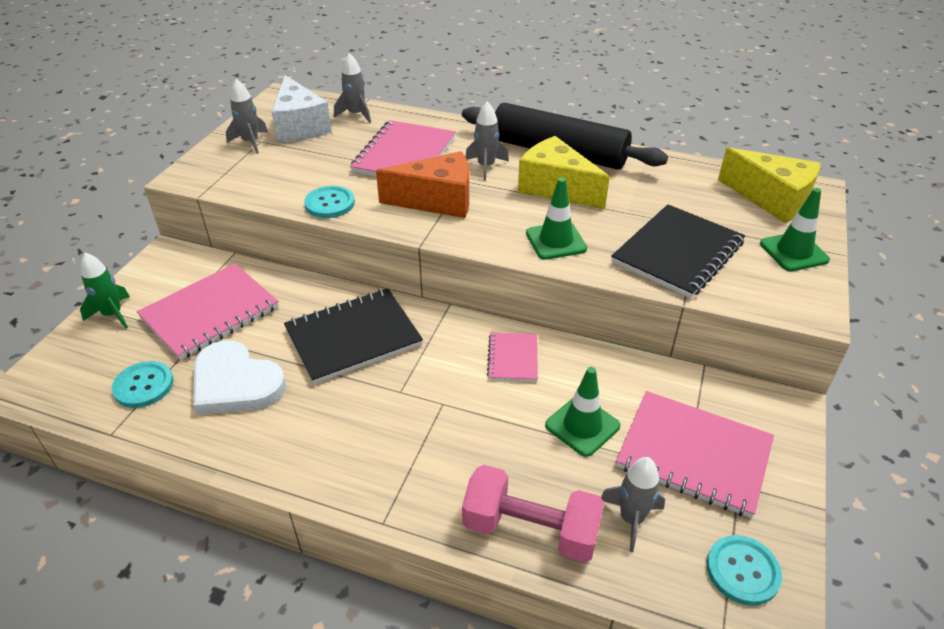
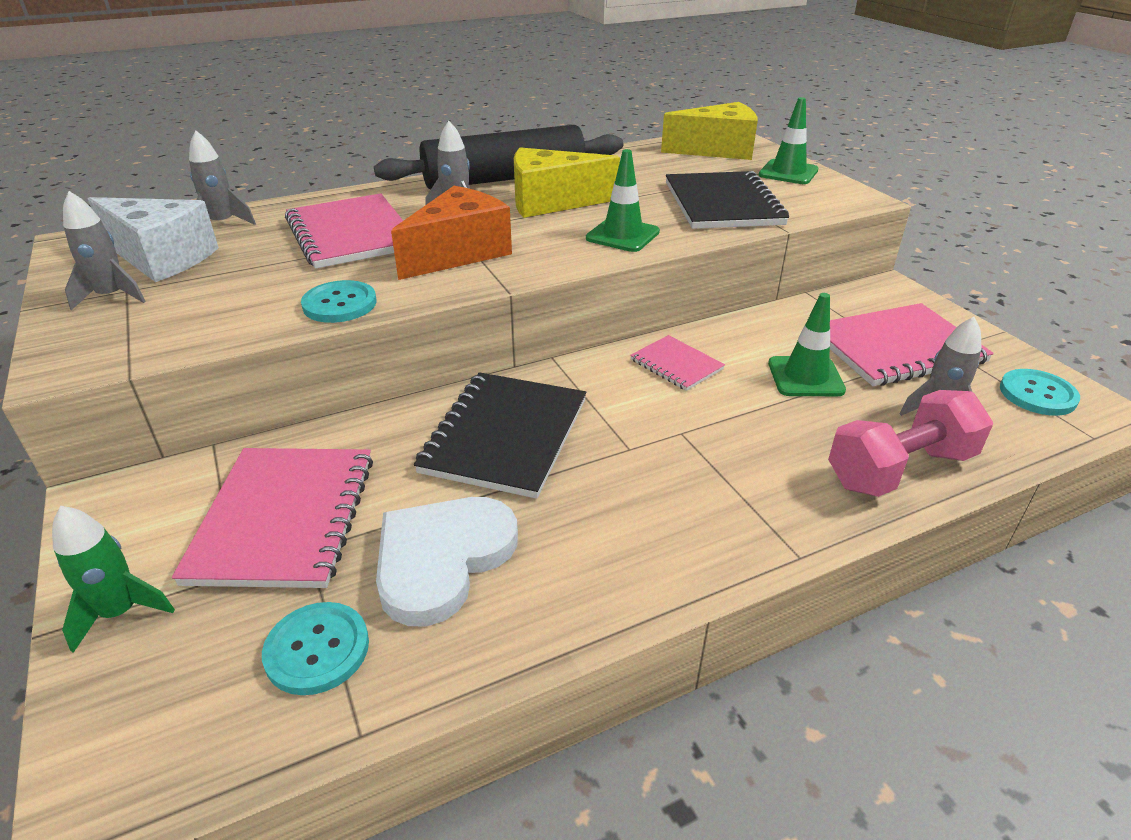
camera: 45 degrees left, 5 degrees down
white heart [193,340,286,415] -> white heart turned 135 degrees clockwise [376,497,518,627]

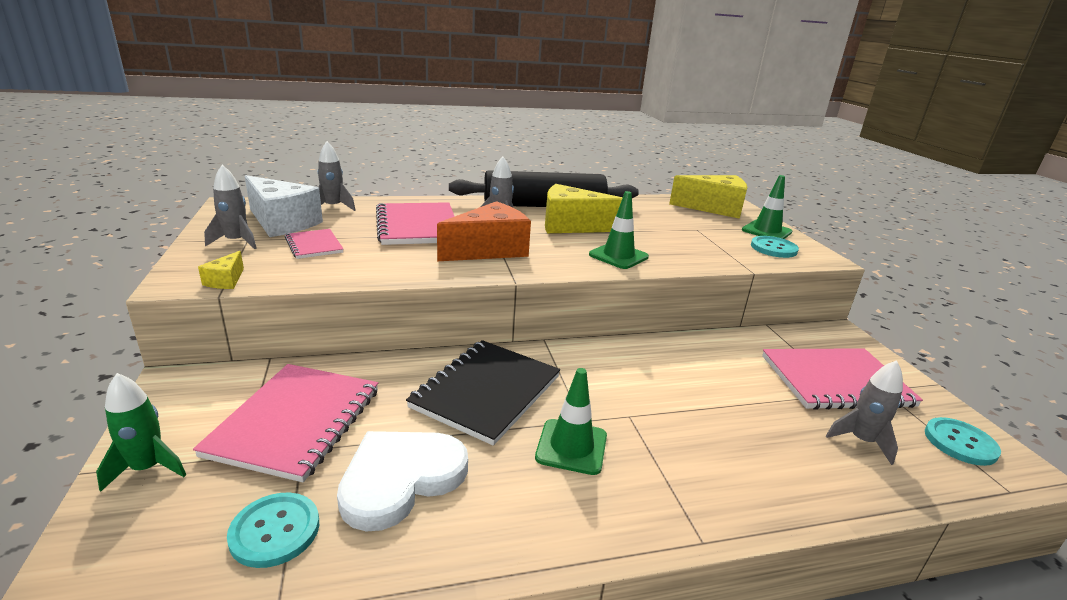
camera: 10 degrees right, 10 degrees down
turquoise button [301,280,376,323] -> turquoise button moved to [751,236,799,258]
pink notebook [630,335,725,391] -> pink notebook moved to [285,229,343,259]
black notebook [666,171,789,229] -> none
green traffic cone [768,293,846,396] -> green traffic cone moved to [535,368,607,475]
pink dumbbell [828,390,993,497] -> none
none -> yellow cheese [198,251,244,289]

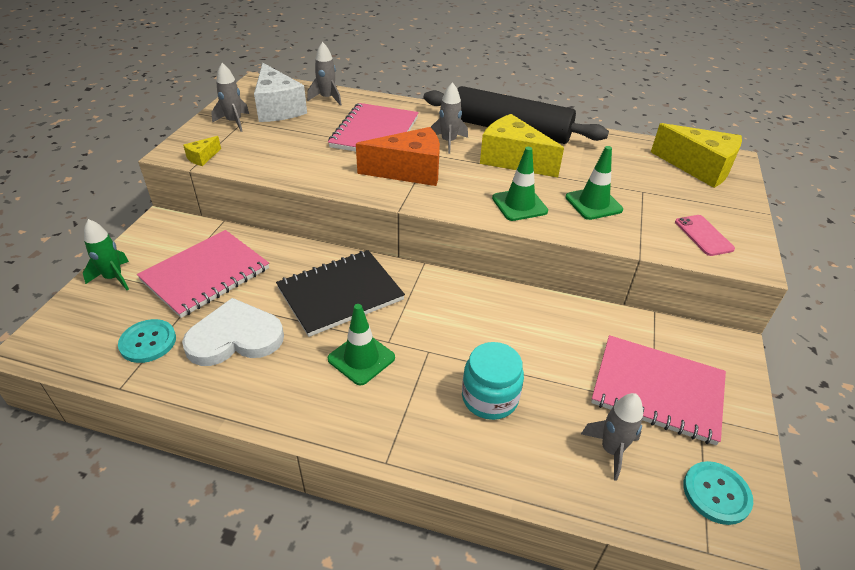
camera: 30 degrees right, 15 degrees up
pink notebook [285,229,343,259] -> none
green traffic cone [742,175,792,239] -> green traffic cone moved to [565,146,623,220]
turquoise button [751,236,799,258] -> pink phone [675,215,735,256]
none -> turquoise jar [462,342,524,420]

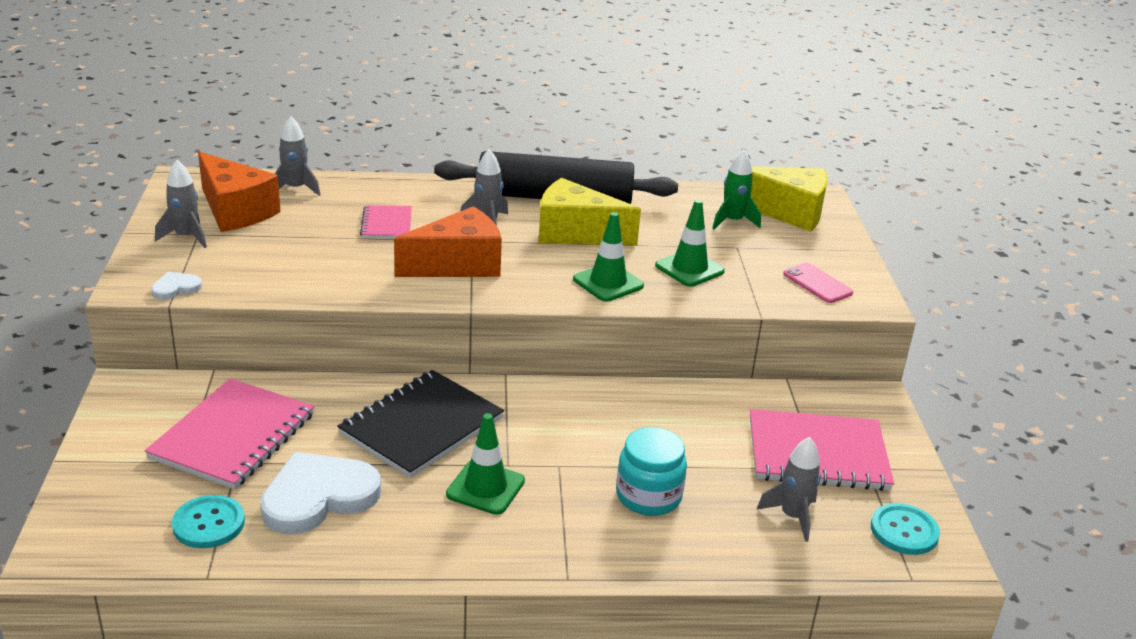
camera: 20 degrees left, 10 degrees down
green rocket [83,219,129,290] -> green rocket moved to [712,150,761,229]
yellow cheese [183,136,221,166] -> white heart [151,271,202,300]
white cheese [254,63,307,122] -> orange cheese [198,152,281,232]
pink notebook [328,103,419,152] -> pink notebook [360,205,412,239], size x0.53

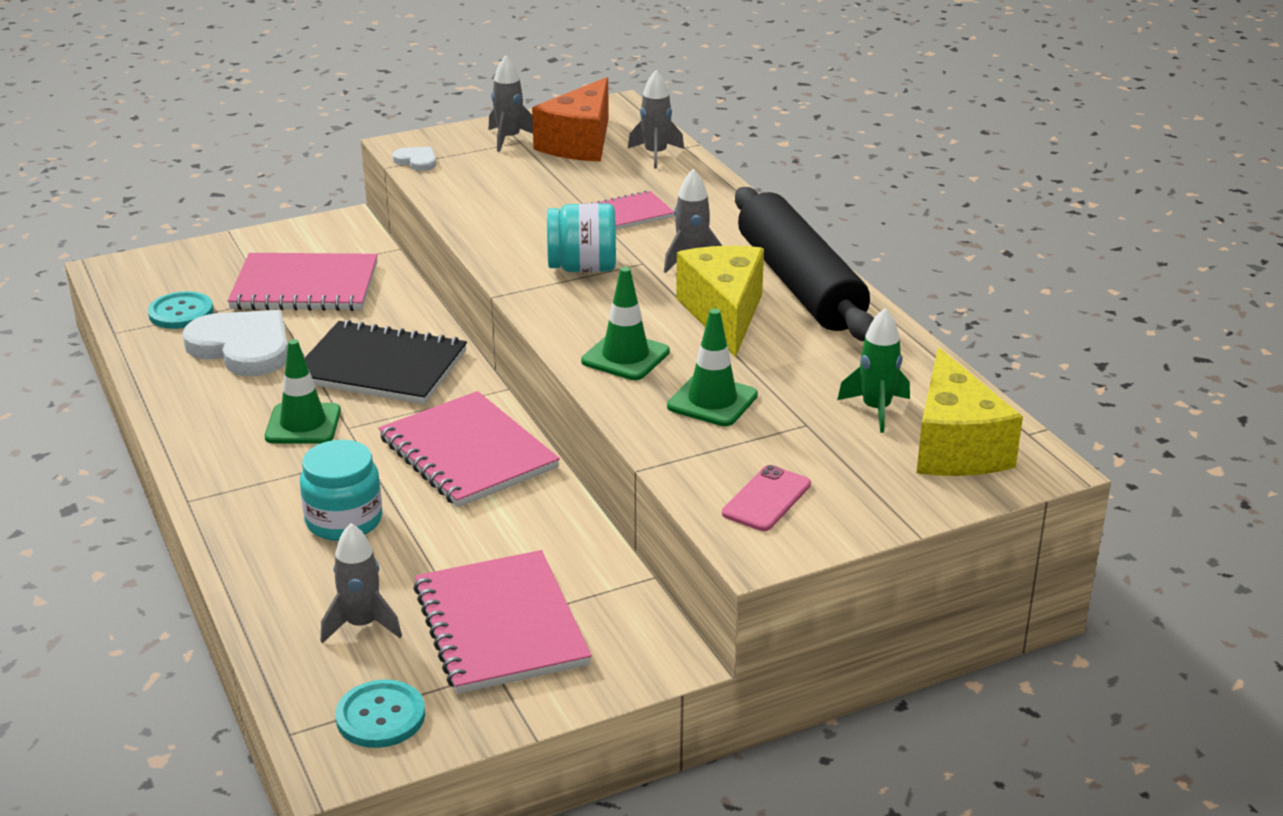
camera: 70 degrees right, 0 degrees up
orange cheese [394,206,502,277] -> turquoise jar [547,203,616,272]
none -> pink notebook [378,391,560,507]

